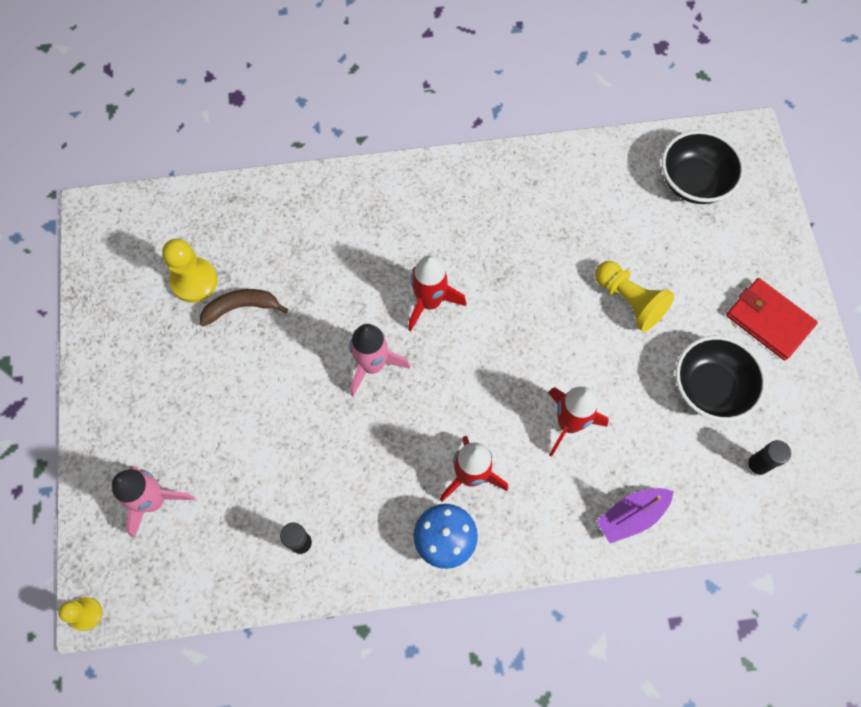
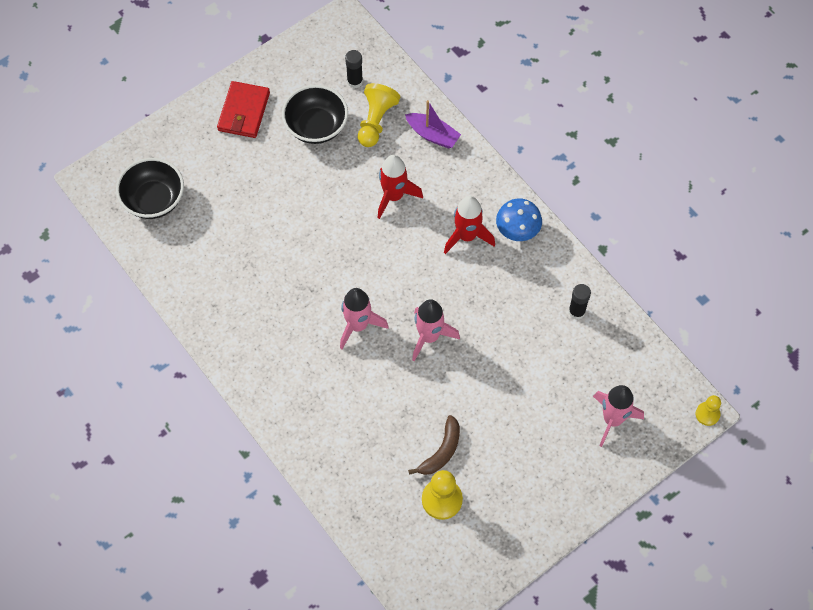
camera: 120 degrees left, 5 degrees down
brown banana [200,289,288,327] -> brown banana turned 105 degrees counterclockwise [408,415,460,475]
red rocket [408,255,466,331] -> pink rocket [340,288,389,349]
yellow pawn [595,261,675,332] -> yellow pawn moved to [358,83,400,147]

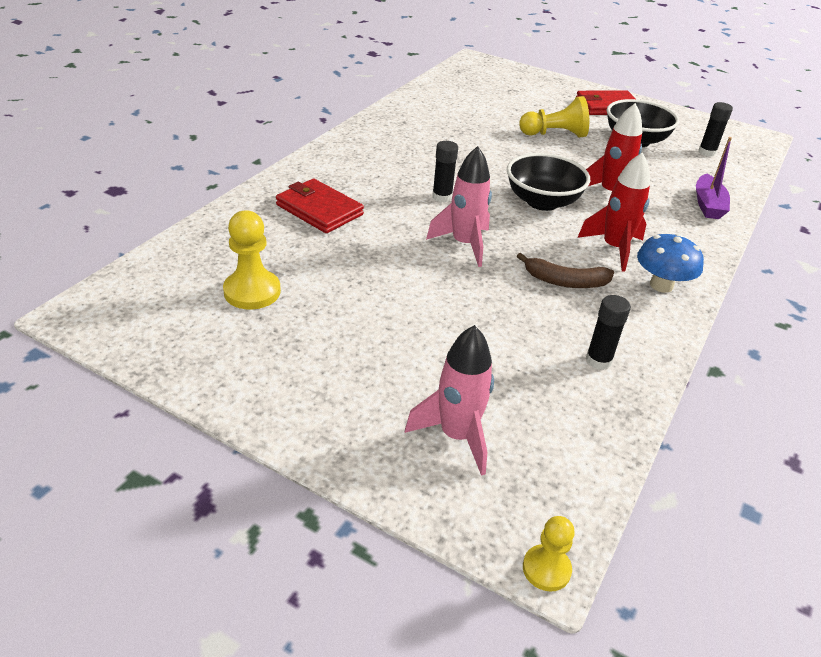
camera: 65 degrees right, 25 degrees down
black bowl [116,158,184,219] -> black bowl moved to [507,153,590,211]
pink rocket [340,288,389,349] -> black glue stick [432,141,458,202]
yellow pawn [358,83,400,147] -> yellow pawn moved to [519,96,589,137]
brown banana [408,415,460,475] -> brown banana moved to [517,253,614,288]
none -> red wallet [276,179,364,233]

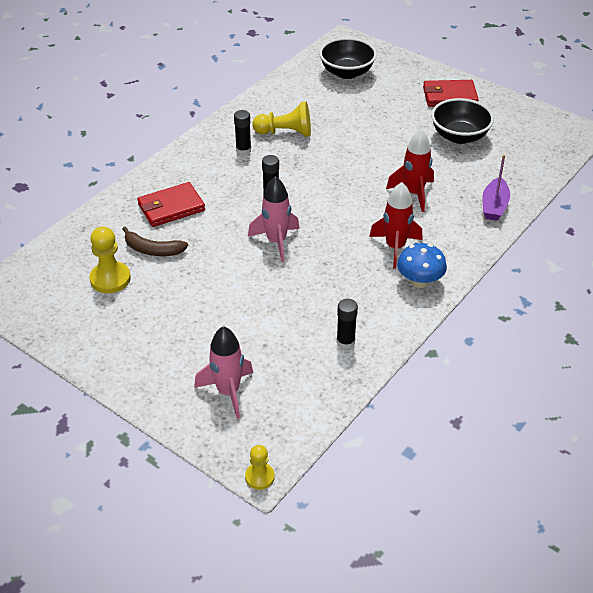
camera: 10 degrees right, 5 degrees up
red wallet [276,179,364,233] -> red wallet turned 75 degrees counterclockwise [137,182,205,227]
black bowl [507,153,590,211] -> black bowl moved to [319,38,377,79]
brown banana [517,253,614,288] -> brown banana moved to [123,227,188,256]
yellow pawn [519,96,589,137] -> yellow pawn moved to [253,102,311,137]
black glue stick [698,102,733,157] -> black glue stick moved to [234,110,251,155]

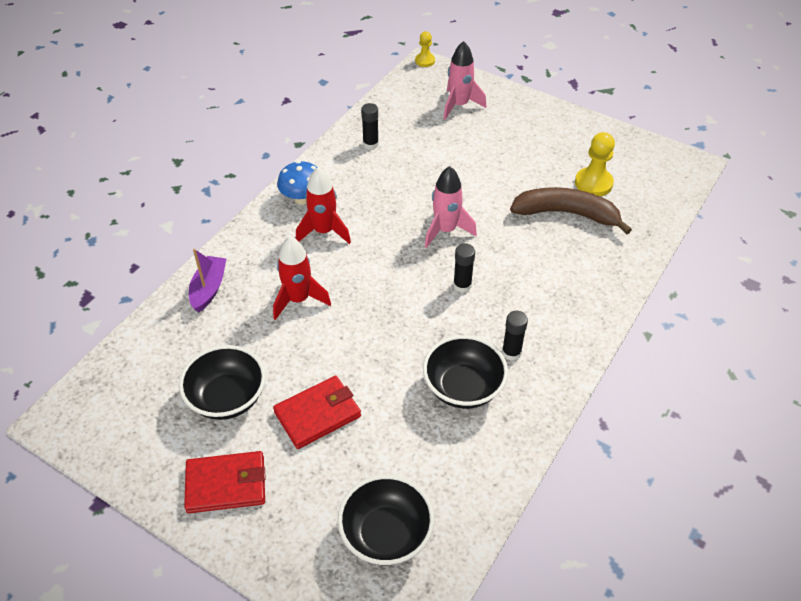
camera: 175 degrees right, 5 degrees up
brown banana [123,227,188,256] -> brown banana [510,187,632,234], size x1.63
red wallet [137,182,205,227] -> red wallet moved to [273,376,361,449]
yellow pawn [253,102,311,137] -> black bowl [423,335,508,409]

